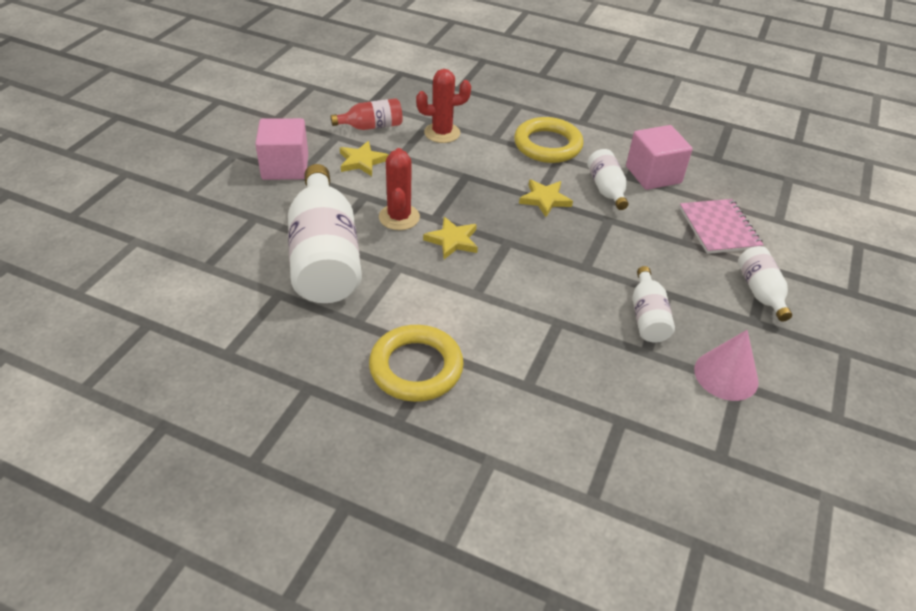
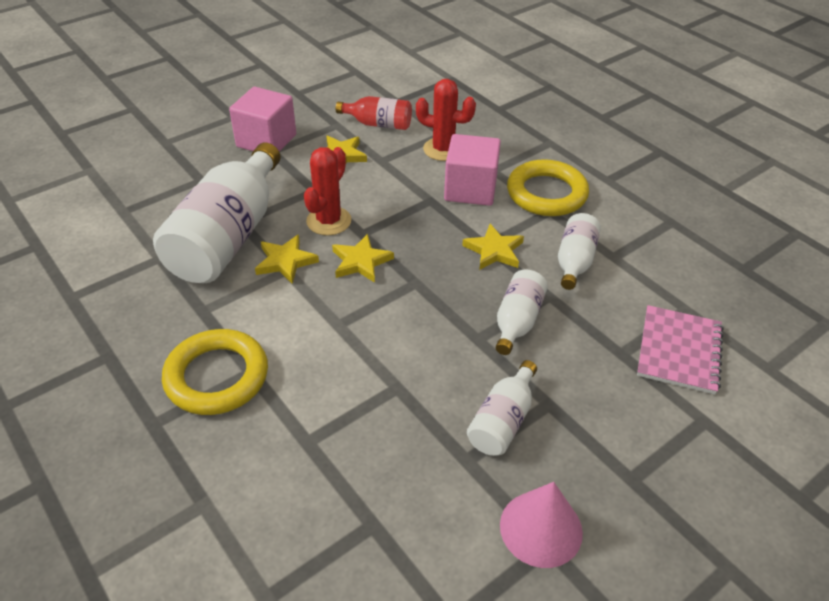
camera: 30 degrees right, 0 degrees up
pink cube [626,125,693,190] -> pink cube moved to [444,134,501,206]
white bottle [738,246,792,322] -> white bottle moved to [496,269,548,355]
none -> yellow star [255,234,319,284]

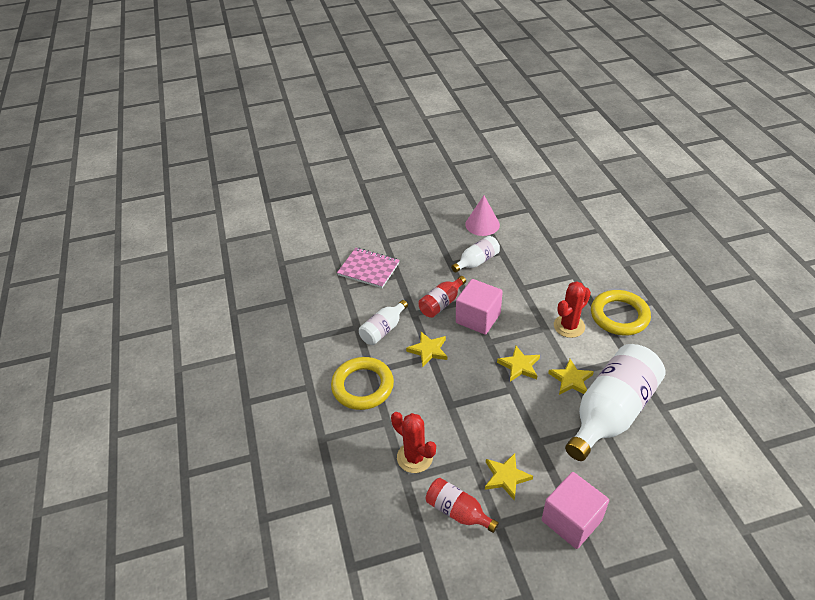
camera: 155 degrees left, 0 degrees up
red cactus [304,147,351,235] -> red cactus moved to [554,281,591,338]
pink cube [444,134,501,206] -> pink cube moved to [456,279,503,335]
white bottle [496,269,548,355] -> red bottle [419,276,466,318]
pink notebook [637,305,724,394] -> pink notebook turned 75 degrees clockwise [337,248,400,288]

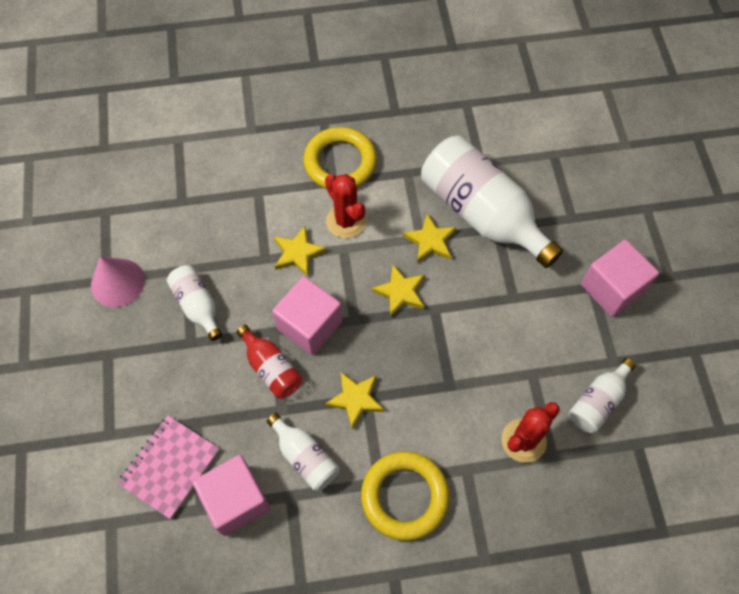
camera: 85 degrees left, 20 degrees up
red bottle [426,478,499,533] -> white bottle [569,358,636,433]
yellow star [485,453,533,501] -> yellow star moved to [274,226,326,277]
none -> pink cube [192,455,270,536]

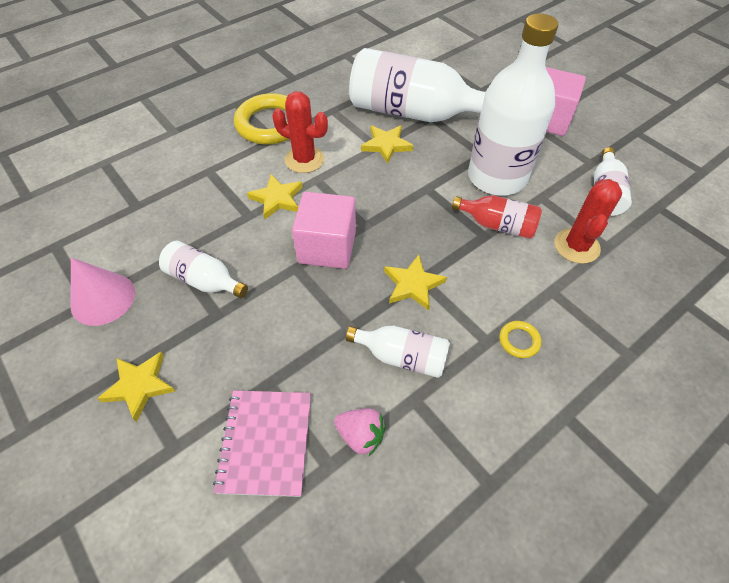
camera: 30 degrees left, 10 degrees down
pink cube [192,455,270,536] -> pink strawberry [334,408,386,456]
red bottle [236,325,303,399] -> red bottle moved to [452,195,542,239]
yellow ring [361,451,449,541] -> yellow ring [499,321,542,358], size x0.43
yellow star [371,265,425,317] -> yellow star moved to [97,352,175,422]
none -> white bottle [468,14,558,196]

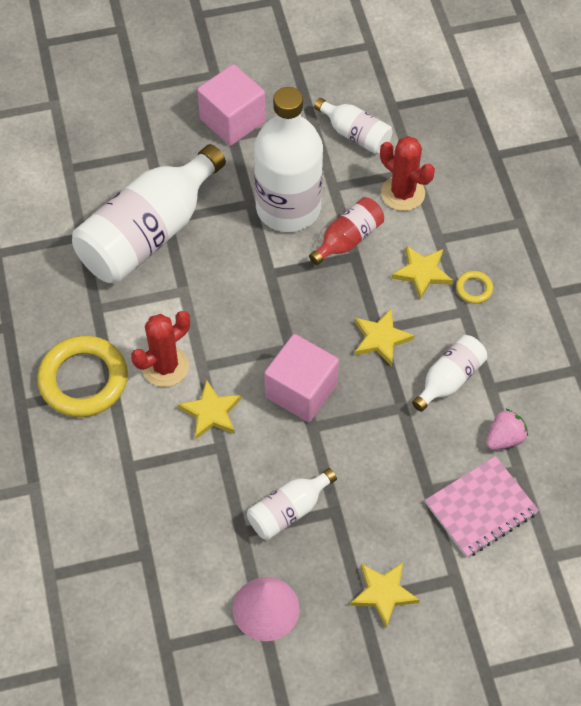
camera: 65 degrees left, 5 degrees up
pink notebook [213,390,311,497] -> pink notebook turned 60 degrees counterclockwise [425,456,539,558]
yellow star [361,125,413,164] -> yellow star moved to [391,246,453,300]

